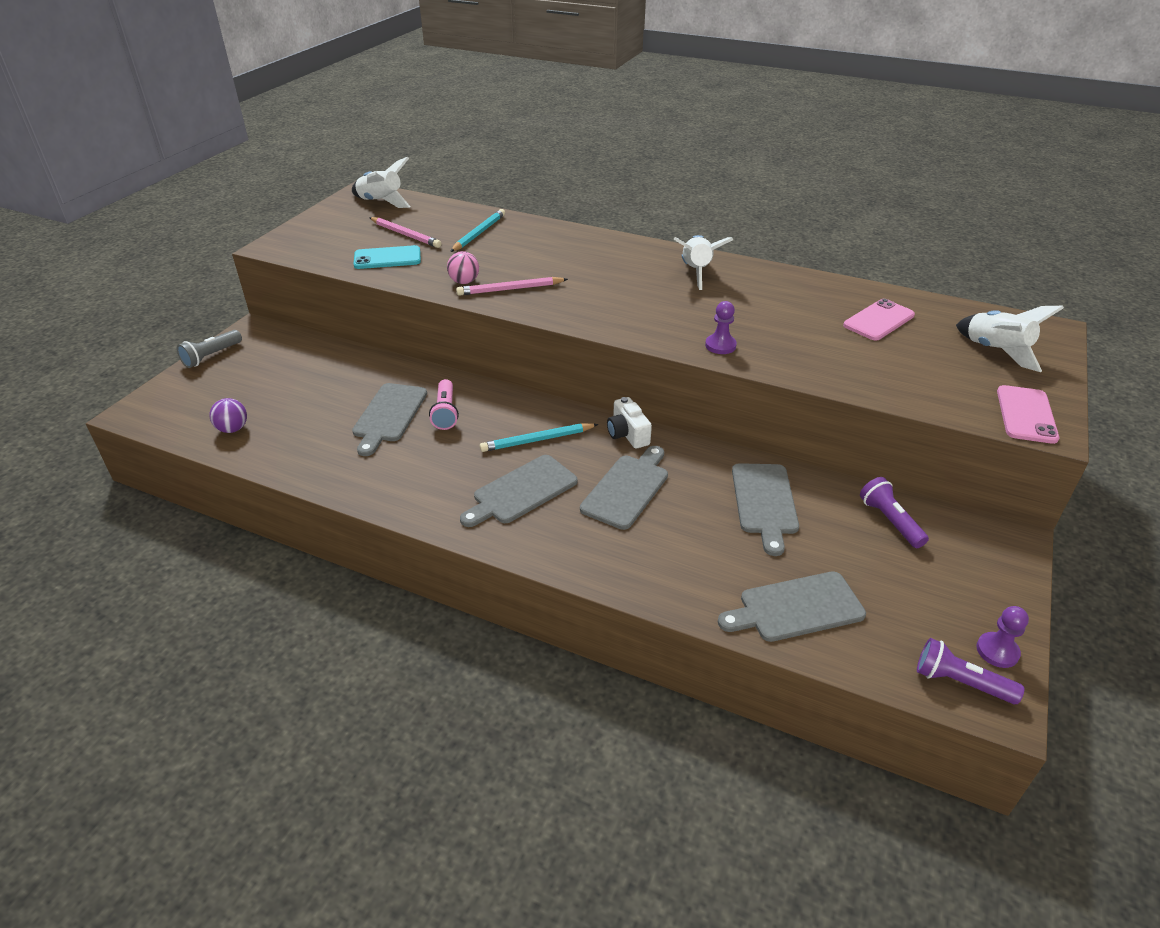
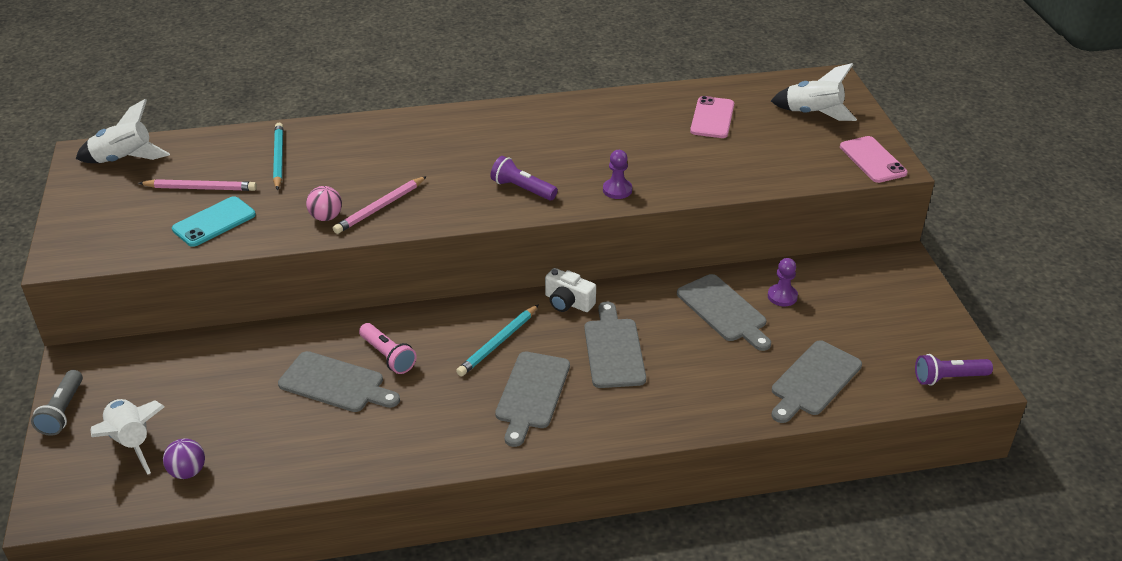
camera: 35 degrees left, 0 degrees up
grey cutting board [352,383,427,456] -> grey cutting board turned 45 degrees counterclockwise [278,351,400,412]
white rocket [673,235,733,290] -> white rocket moved to [90,399,165,475]
purple flashlight [860,477,929,548] -> purple flashlight moved to [491,156,558,200]
purple pawn [976,606,1029,668] -> purple pawn moved to [768,258,798,306]

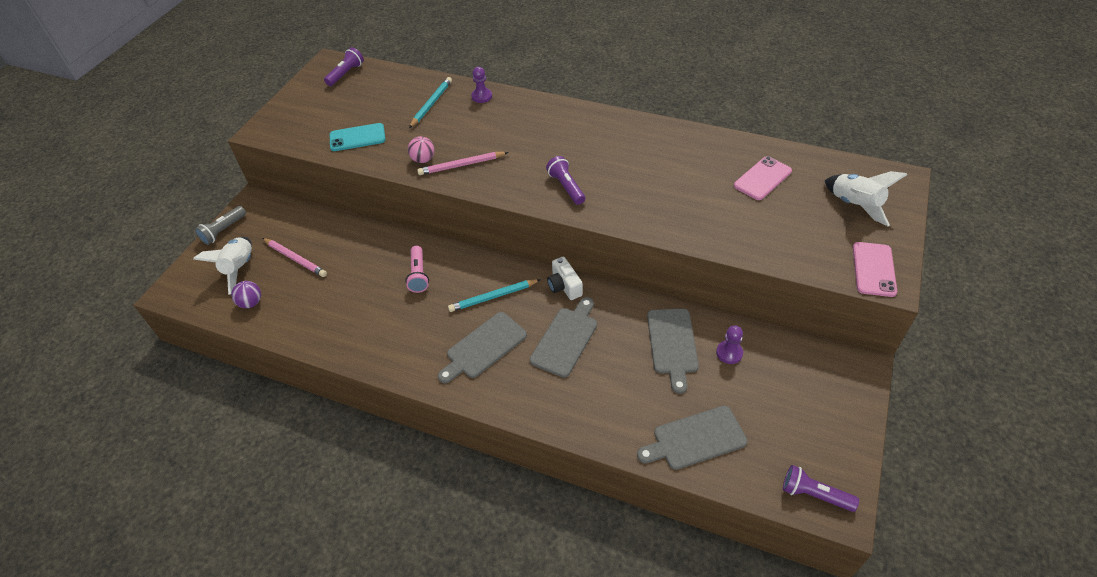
camera: 35 degrees right, 10 degrees up
white rocket [76,99,170,163] -> purple flashlight [324,47,364,86]
pink pencil [139,179,257,191] -> pink pencil moved to [262,238,327,277]
grey cutting board [278,351,400,412] -> none
purple pawn [603,150,632,199] -> purple pawn moved to [471,67,492,103]

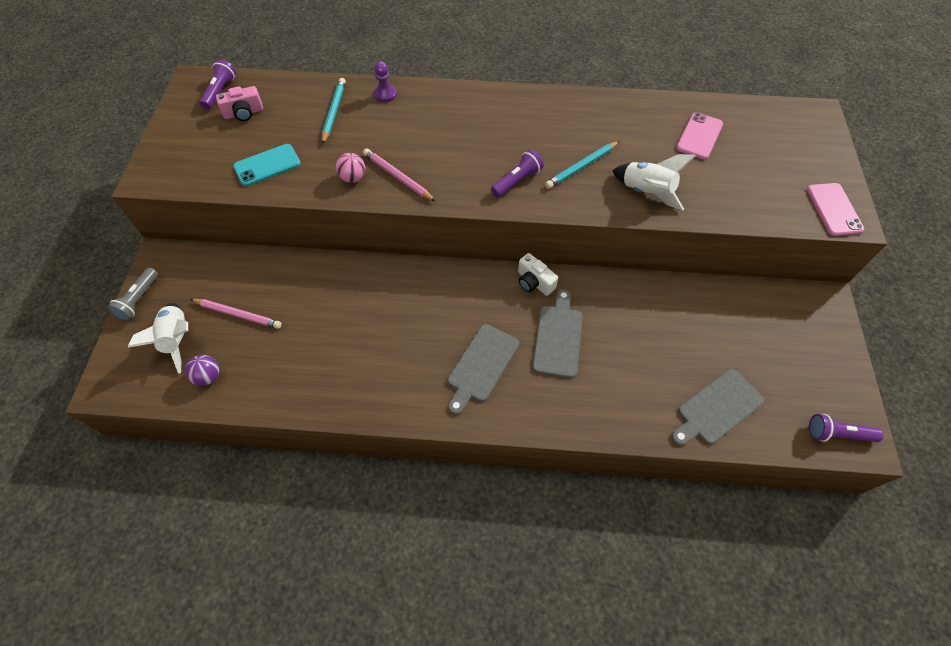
camera: 20 degrees left, 10 degrees up
pink flashlight [405,245,429,293] -> none
pink pencil [417,152,508,175] -> pink pencil turned 75 degrees clockwise [363,148,435,201]
turquoise pencil [448,279,541,312] -> turquoise pencil moved to [545,141,620,189]
purple flashlight [546,156,585,205] -> purple flashlight turned 90 degrees clockwise [491,149,544,197]
grey cutting board [647,309,699,394] -> none
purple pawn [716,325,743,364] -> none
white rocket [824,171,907,226] -> white rocket moved to [612,154,696,210]
none -> pink camera [216,86,263,121]

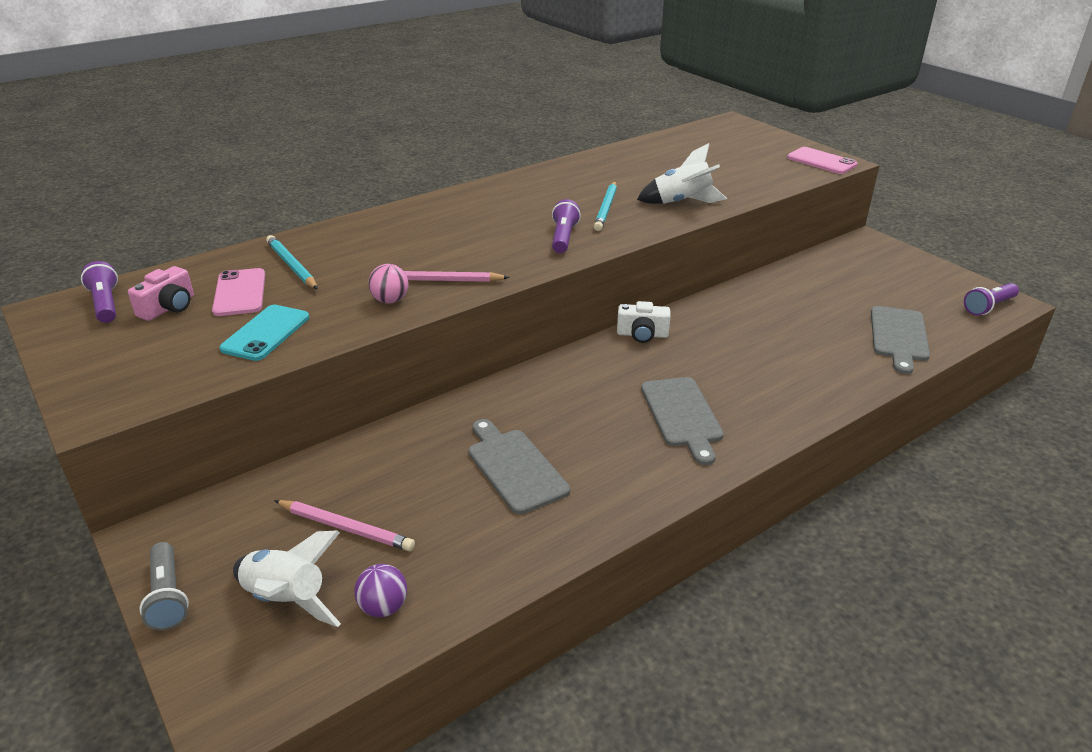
camera: 40 degrees left, 25 degrees down
pink pencil [190,299,282,329] -> pink pencil turned 45 degrees clockwise [274,500,415,551]
purple pawn [374,62,397,102] -> none
grey cutting board [532,289,583,378] -> grey cutting board moved to [469,419,570,515]
pink phone [676,112,723,160] -> pink phone moved to [212,268,265,316]

